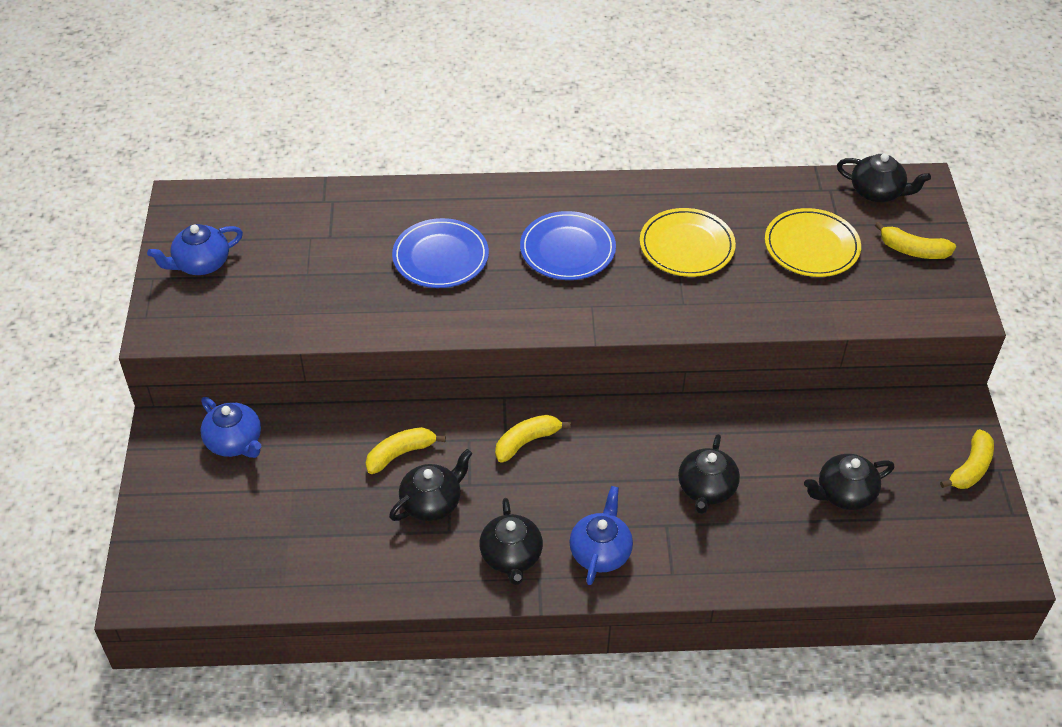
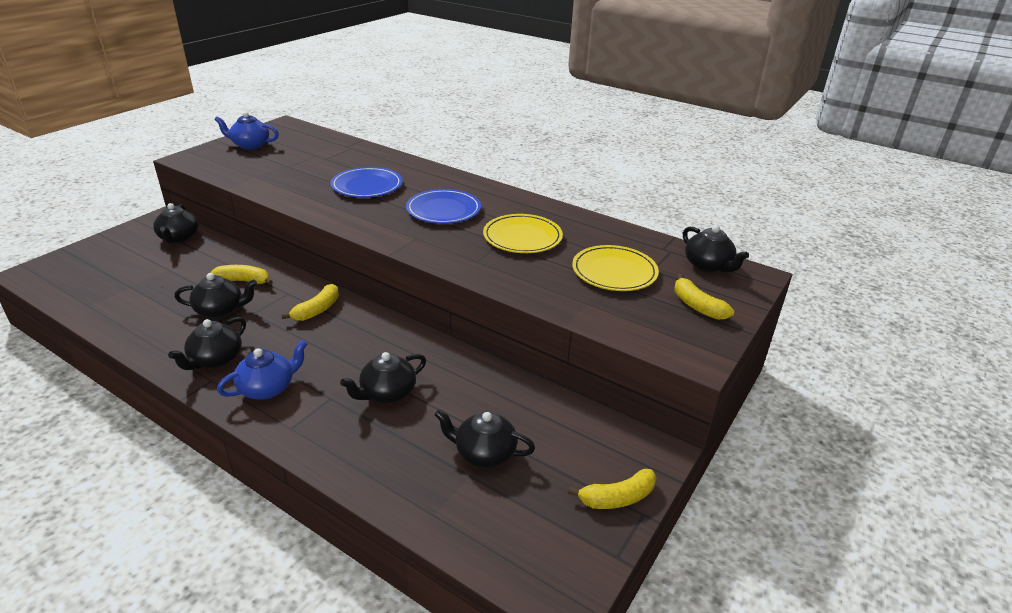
camera: 35 degrees right, 15 degrees down
blue teapot [200,397,261,458] -> black teapot [153,203,199,243]
yellow banana [495,415,571,463] -> yellow banana turned 120 degrees clockwise [281,284,339,321]

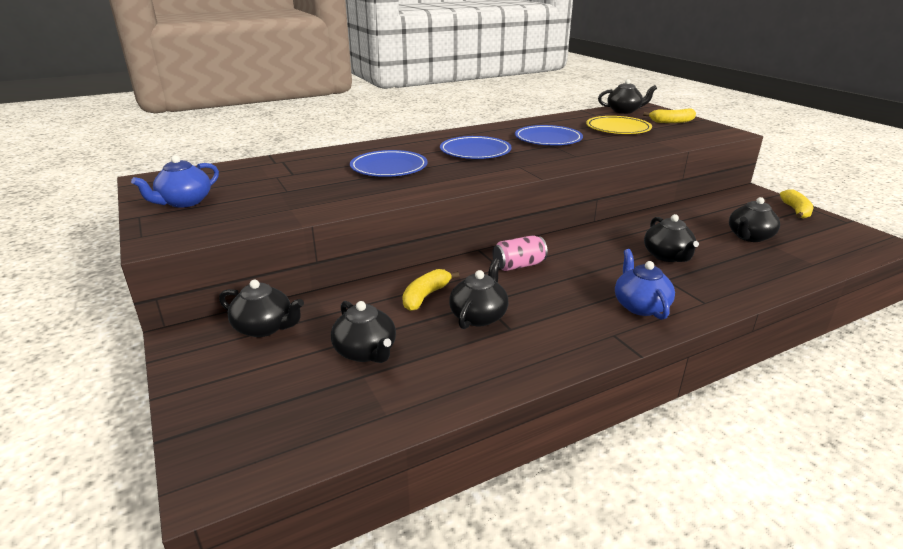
camera: 60 degrees left, 5 degrees down
black teapot [168,317,246,370] -> black teapot moved to [331,301,396,363]
yellow banana [281,284,339,321] -> pink can [492,235,548,271]
yellow plate [483,214,563,253] -> blue plate [515,125,583,145]

